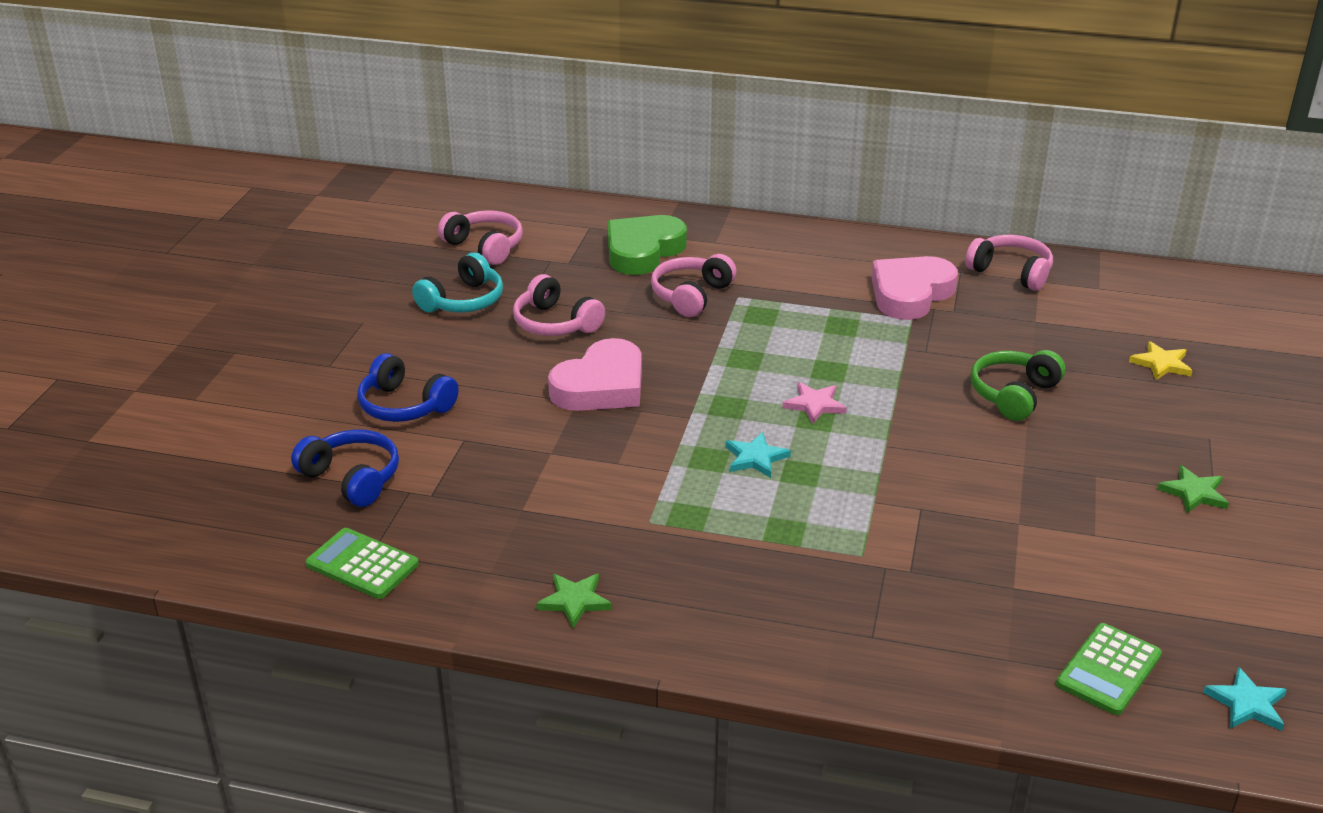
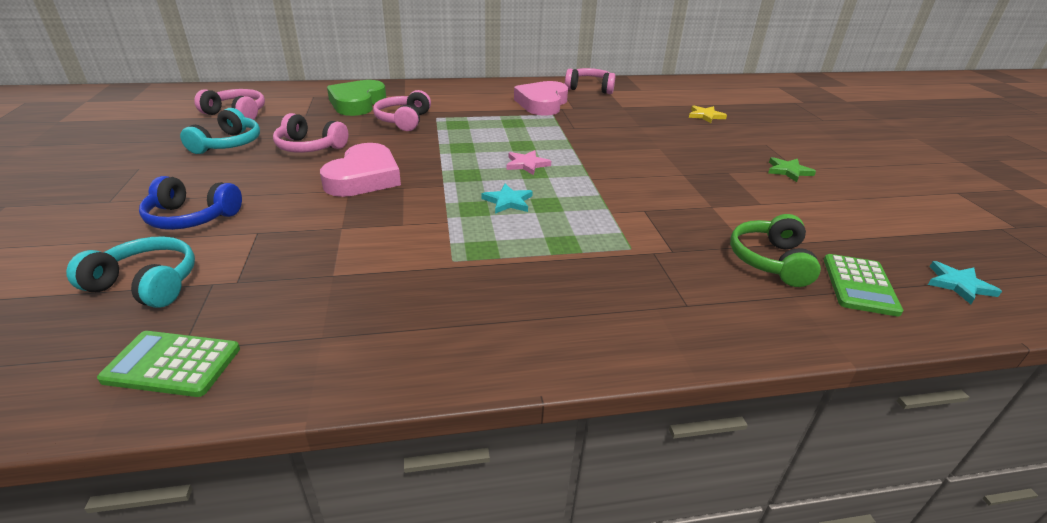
camera: 25 degrees left, 0 degrees up
blue headphones [291,429,399,507] -> turquoise headphones [66,236,195,308]
green star [536,574,612,629] -> none
green headphones [971,350,1065,421] -> green headphones moved to [730,214,821,287]

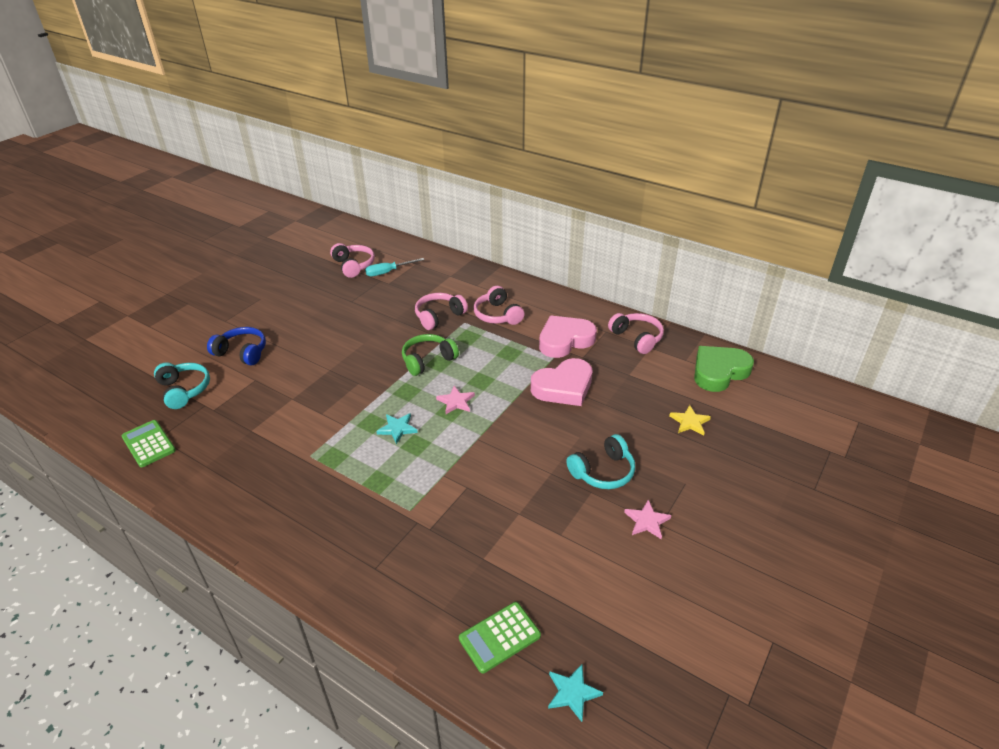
camera: 45 degrees right, 5 degrees up
blue headphones [139,176,242,230] -> blue headphones turned 150 degrees clockwise [207,327,266,365]
turquoise headphones [180,108,260,154] -> turquoise headphones moved to [566,434,635,489]
pink headphones [273,113,348,153] -> pink headphones moved to [474,286,525,325]
pink heart [320,143,401,197] -> pink heart moved to [531,358,592,406]
green heart [327,80,386,116] -> green heart moved to [694,346,754,392]
green headphones [730,214,821,287] -> green headphones moved to [402,334,459,376]
green star [768,157,816,182] -> pink star [624,499,671,539]
none -> turquoise screwdriver [365,258,425,277]

